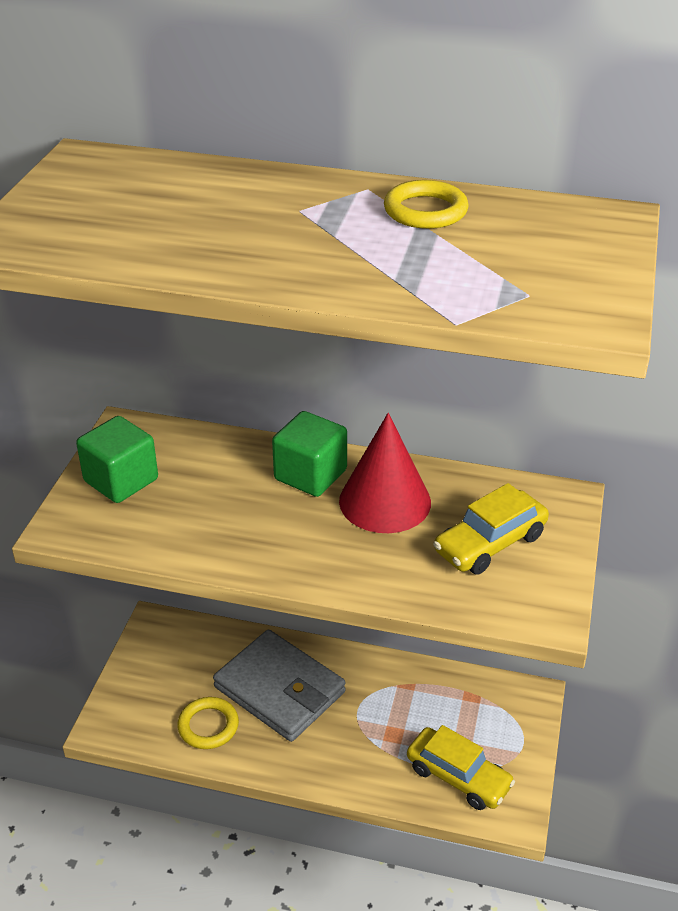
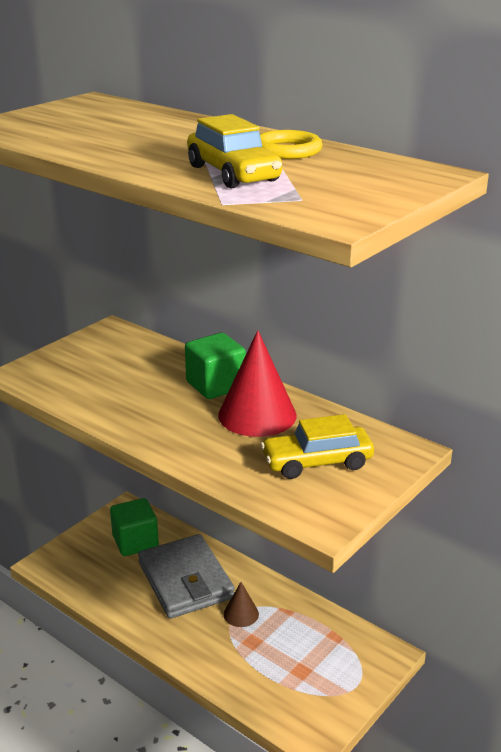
camera: 25 degrees right, 10 degrees down
green cube [76,416,158,503] -> green cube moved to [110,498,159,556]
yellow ring [177,697,239,749] -> none
yellow car [407,725,515,810] -> yellow car moved to [187,114,282,188]
none -> brown cone [223,582,259,627]

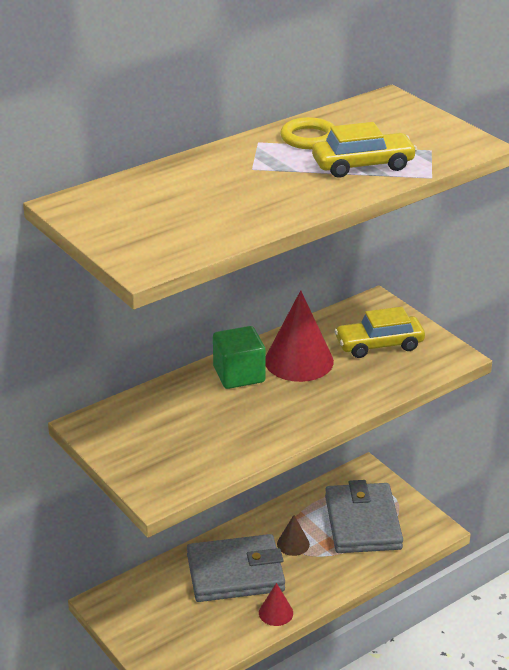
camera: 75 degrees left, 5 degrees up
green cube [110,498,159,556] -> none
yellow car [261,414,374,479] -> yellow car turned 75 degrees clockwise [334,307,425,358]
none -> red cone [259,583,293,626]
none -> grey wallet [325,480,403,553]

